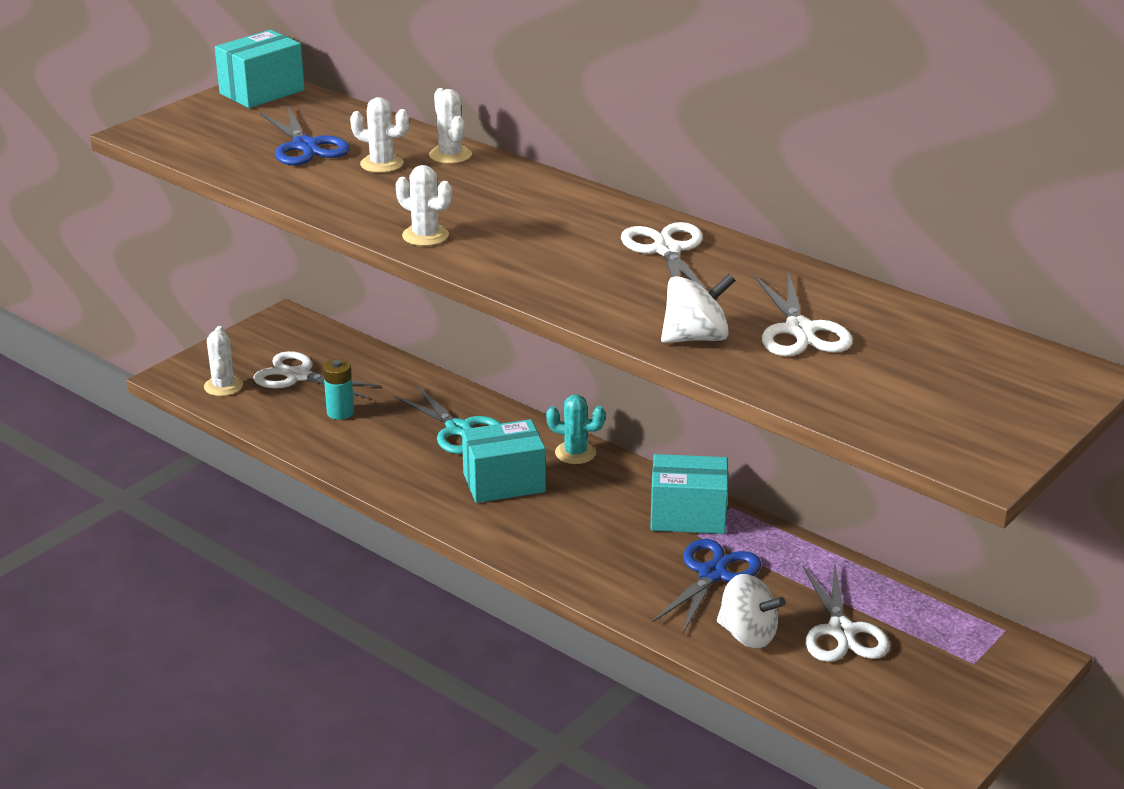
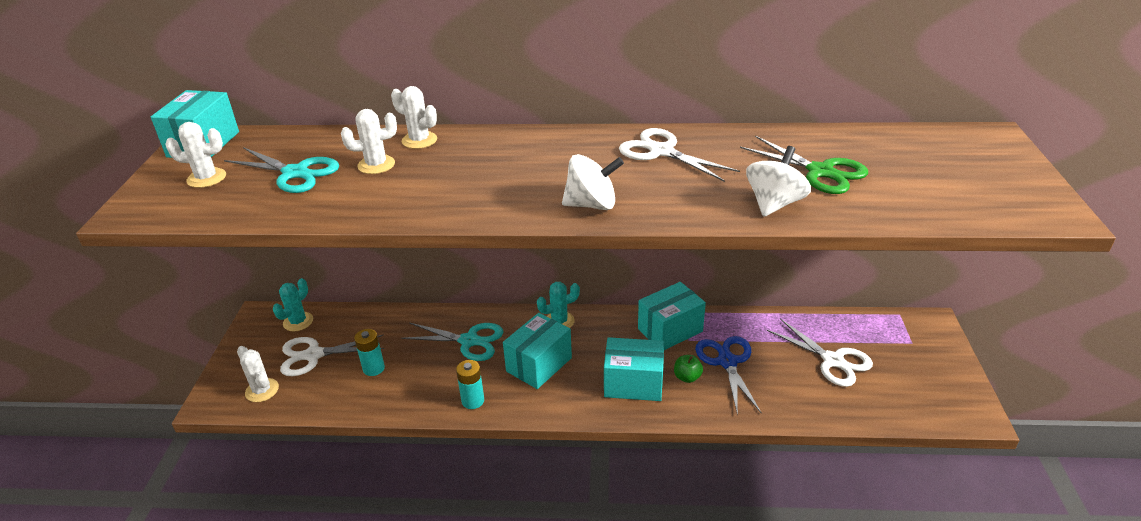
camera: 35 degrees left, 5 degrees up
blue scissors [260,107,350,165] -> turquoise scissors [224,147,339,193]
white cactus [396,165,452,246] -> white cactus moved to [165,122,226,188]
white spinning top [717,574,785,648] -> white spinning top moved to [562,154,624,210]
white scissors [754,271,853,357] -> green scissors [740,136,868,194]
none -> turquoise cactus [273,278,313,331]
none -> turquoise battery [456,360,484,409]
none -> turquoise box [604,337,664,401]
none -> green apple [674,355,703,383]

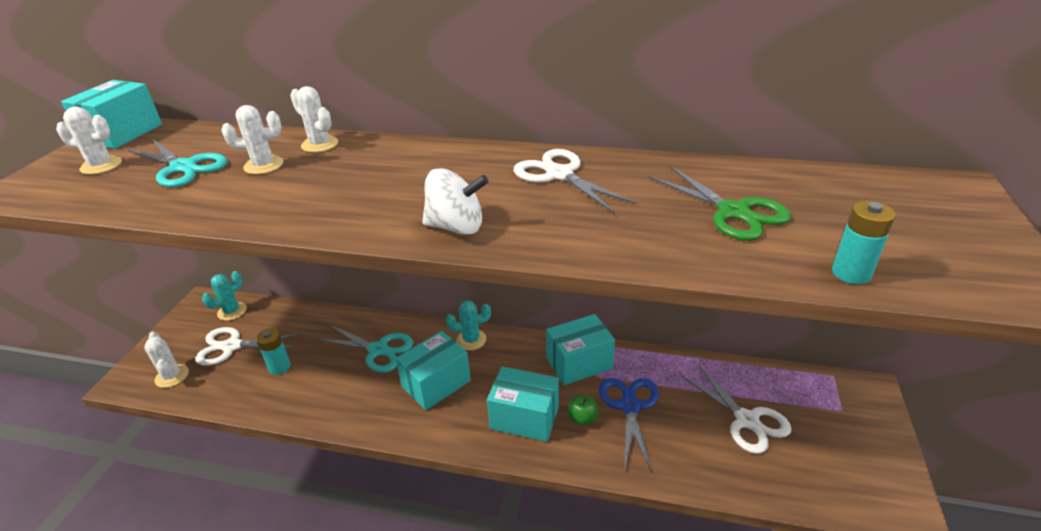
camera: 10 degrees right, 0 degrees up
turquoise battery [456,360,484,409] -> turquoise battery moved to [832,201,896,284]
white spinning top [746,146,811,217] -> none

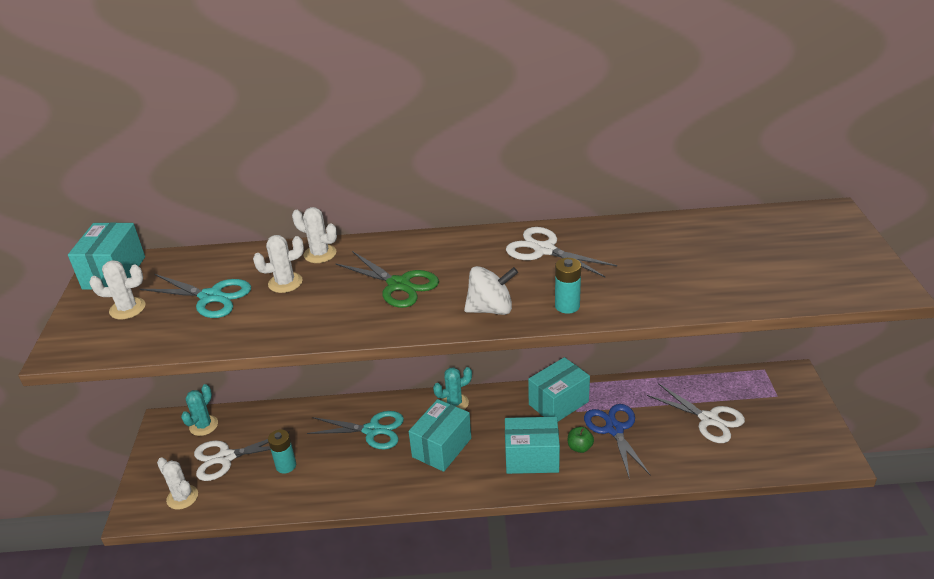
camera: 15 degrees left, 0 degrees up
green scissors [648,165,792,241] -> green scissors moved to [335,251,439,308]
turquoise battery [832,201,896,284] -> turquoise battery moved to [555,258,581,314]

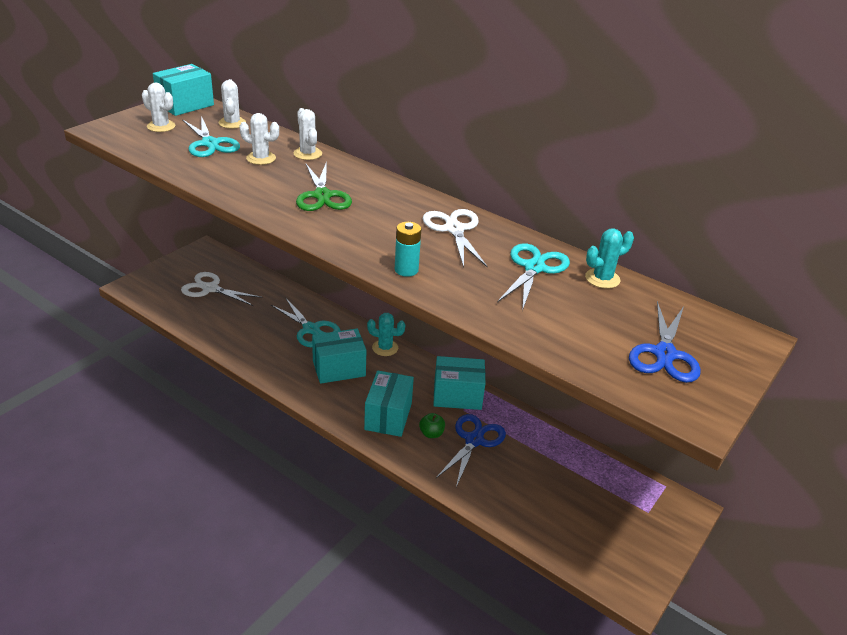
camera: 35 degrees right, 0 degrees up
white cactus [157,457,198,510] -> white cactus moved to [218,79,246,129]
turquoise cactus [181,384,218,436] -> turquoise cactus moved to [585,228,634,289]
turquoise battery [268,430,296,474] -> none
white spinning top [464,266,518,315] -> none
turquoise box [505,417,560,474] -> turquoise box turned 60 degrees clockwise [364,371,414,437]
white scissors [647,383,745,443] -> none
none -> turquoise scissors [497,243,570,311]
none -> blue scissors [629,301,701,383]

